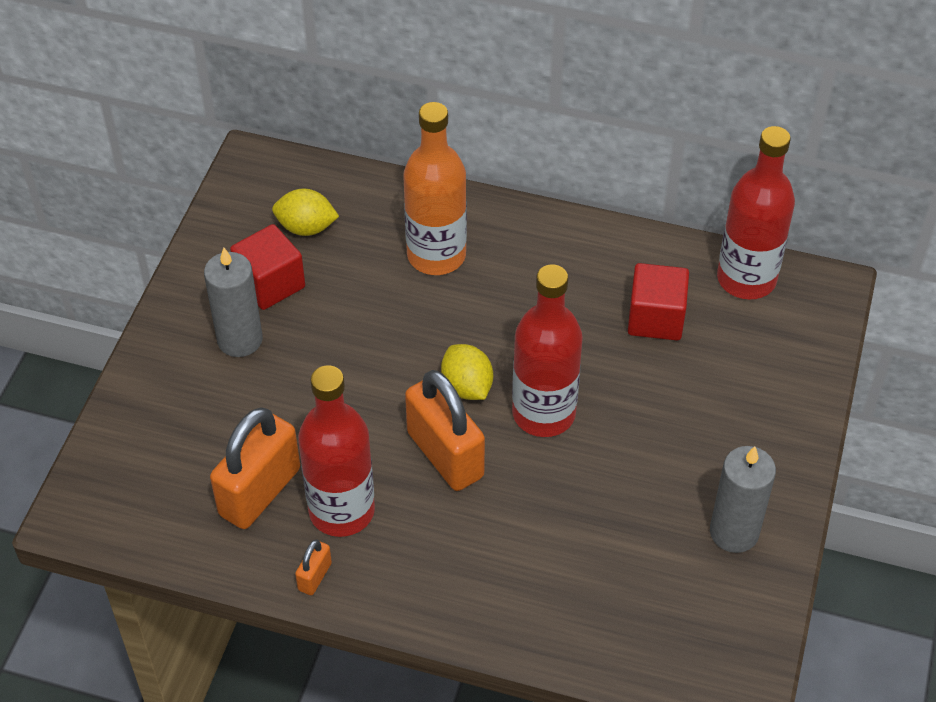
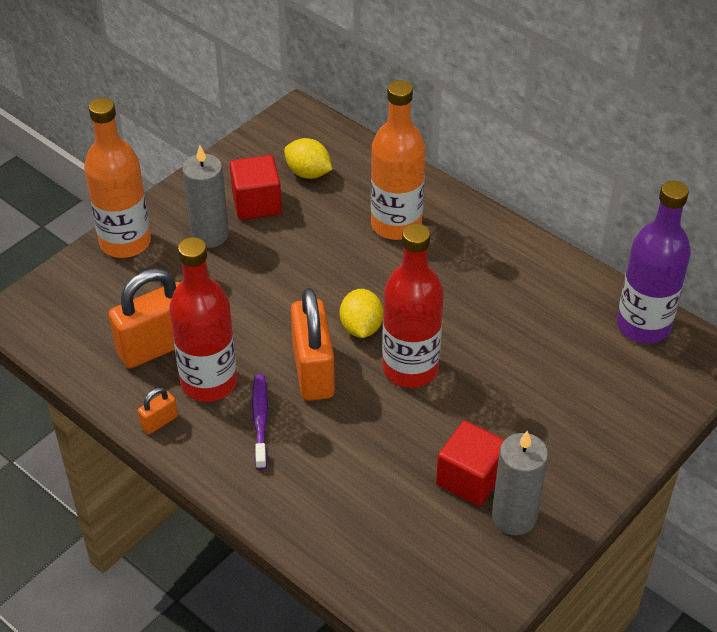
camera: 25 degrees right, 5 degrees down
red cube [628,263,689,340] -> red cube moved to [436,421,504,506]
red bottle [717,126,795,300] -> purple bottle [617,180,691,344]
none -> orange bottle [84,98,151,258]
none -> purple toothbrush [252,374,268,470]

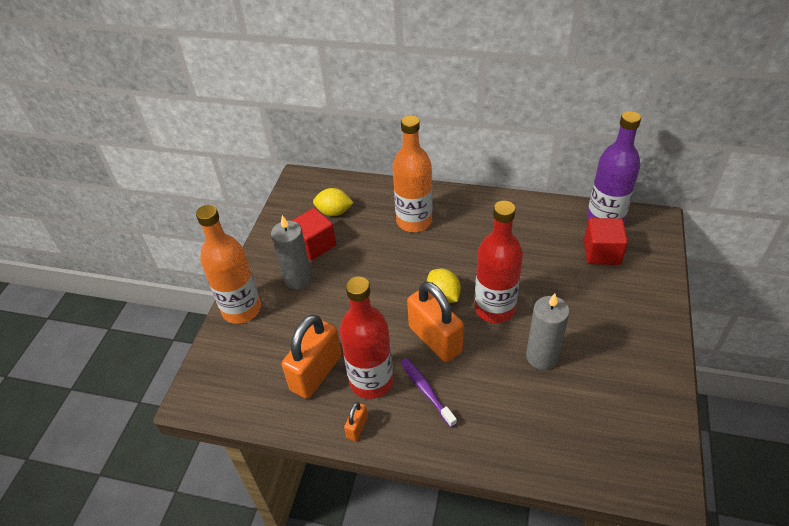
camera: 25 degrees left, 0 degrees up
red cube [436,421,504,506] -> red cube moved to [584,218,628,265]
grey candle [492,431,548,535] -> grey candle moved to [526,293,570,370]

